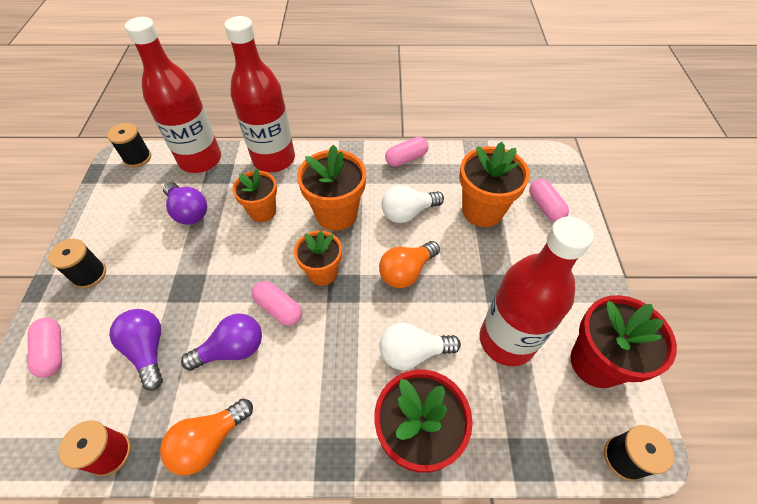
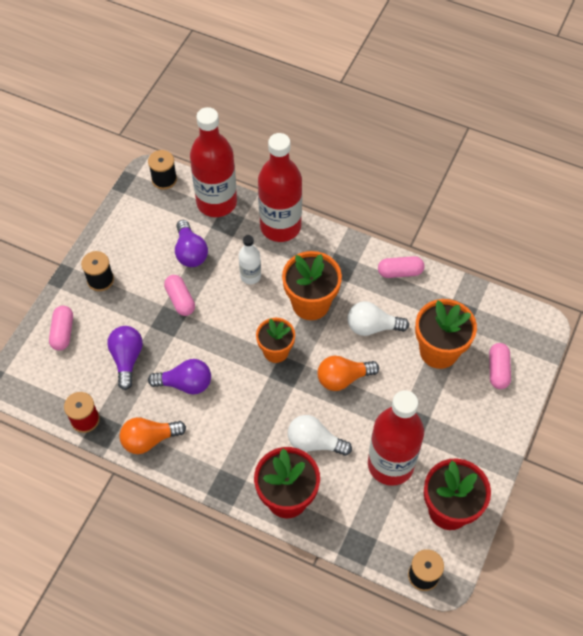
camera: 25 degrees right, 5 degrees up
orange flower pot [232,169,277,222] -> white bottle [239,235,261,284]
pink capsule [252,281,302,326] -> pink capsule moved to [164,275,195,316]

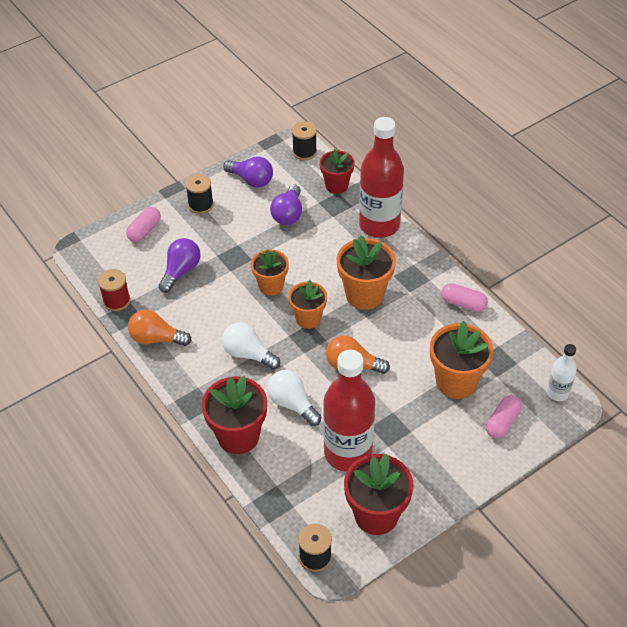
camera: 30 degrees right, 10 degrees down
purple light bulb [148,359,211,394] -> purple light bulb moved to [223,156,273,188]
pink capsule [164,275,195,316] -> none
red bottle [190,107,237,217] -> red flower pot [320,149,355,194]
white bottle [239,235,261,284] -> white bottle moved to [546,344,577,401]
white light bulb [347,301,409,336] -> white light bulb moved to [222,322,280,370]
none -> orange flower pot [251,249,289,296]

